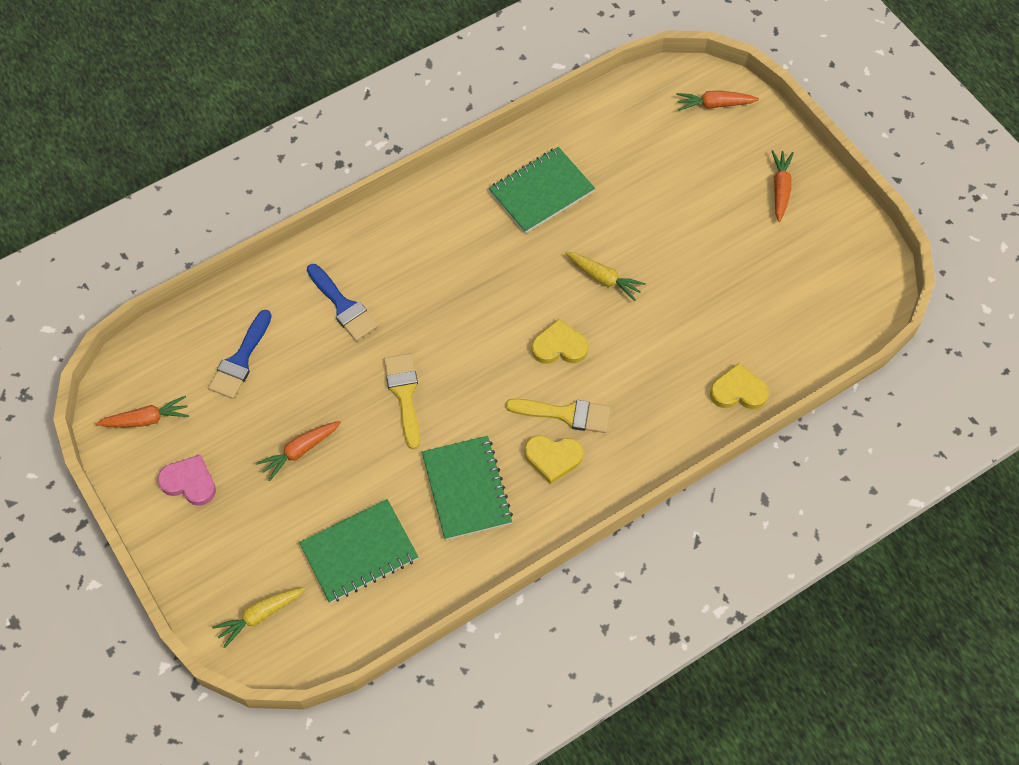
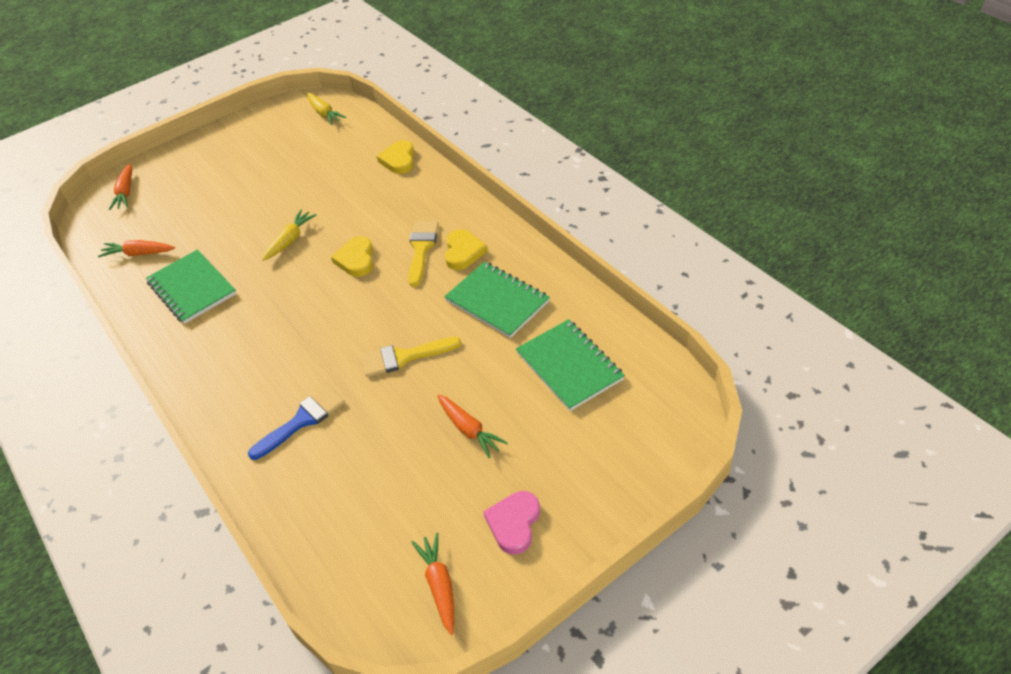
camera: 90 degrees left, 15 degrees down
blue brush [208,310,272,399] -> none
yellow carrot [212,587,306,648] -> yellow carrot moved to [307,93,346,125]
green notebook [422,436,513,540] -> green notebook turned 60 degrees clockwise [444,262,550,338]
orange carrot [772,150,794,222] -> orange carrot moved to [98,240,175,257]

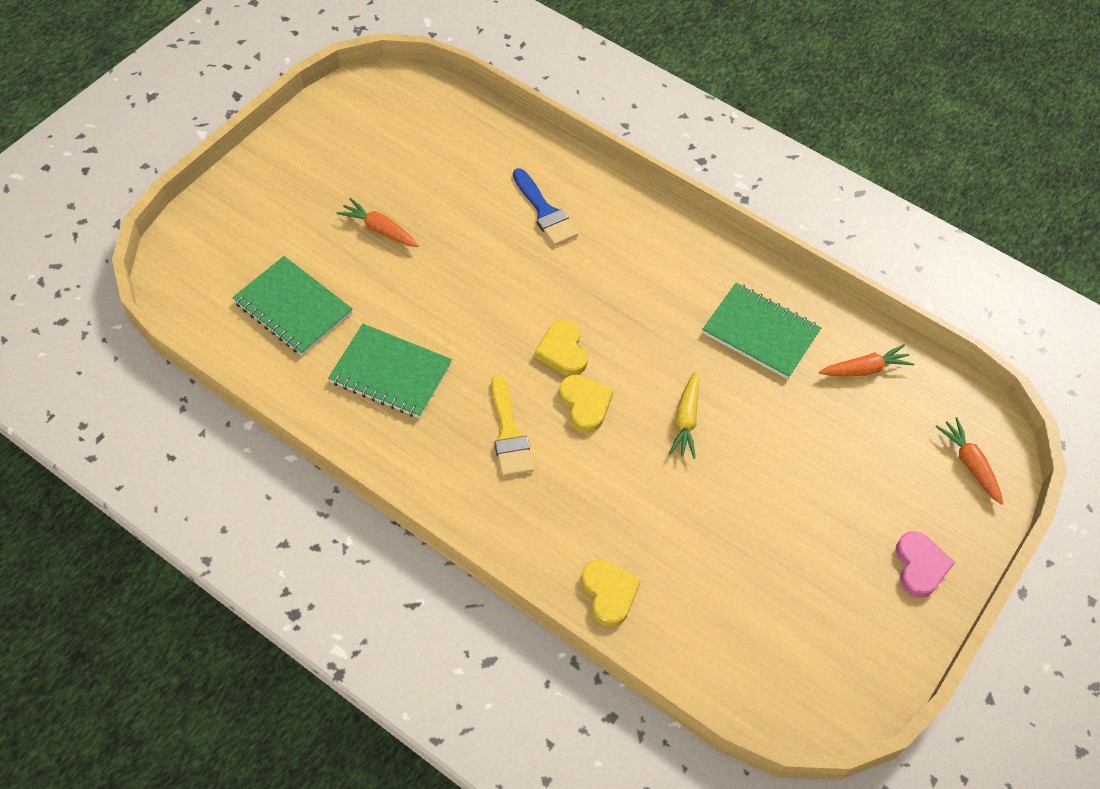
camera: 155 degrees right, 10 degrees up
blue brush [248,385,345,460] -> blue brush turned 60 degrees counterclockwise [513,168,579,246]
yellow carrot [307,93,346,125] -> none
yellow brush [361,337,461,377] -> none
orange carrot [412,533,454,635] -> none
yellow heart [445,229,487,270] -> yellow heart moved to [535,320,588,376]
pink heart [483,491,540,555] -> pink heart moved to [896,531,955,598]

